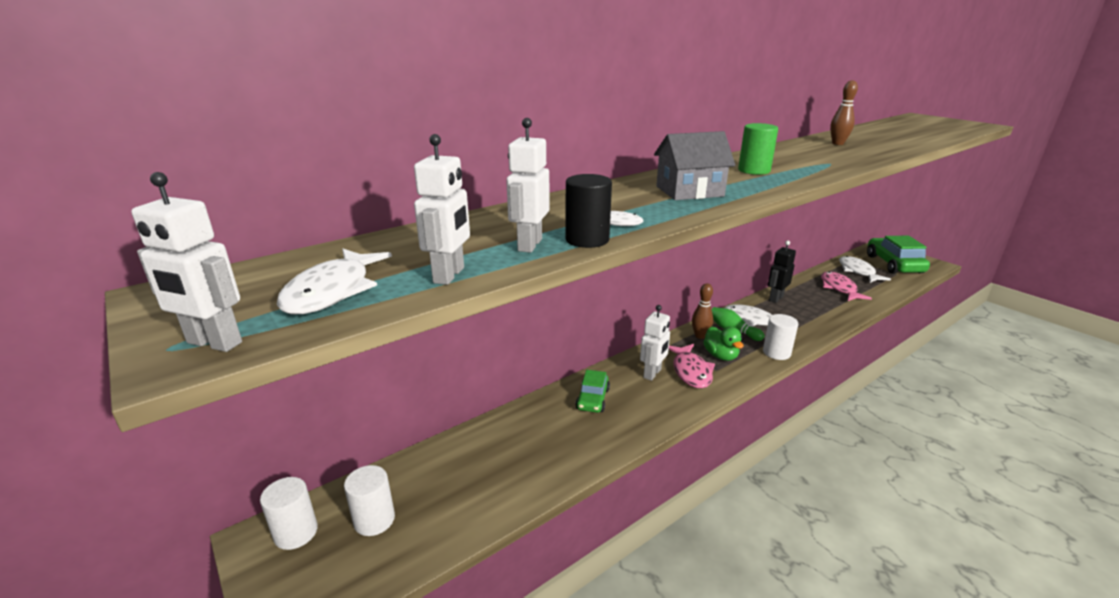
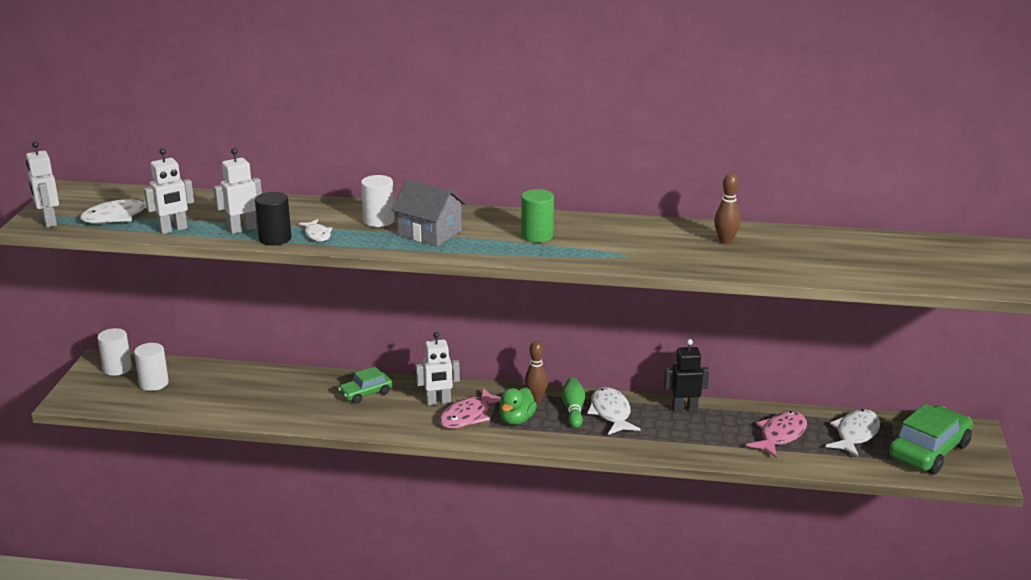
camera: 45 degrees right, 0 degrees up
white cylinder [763,314,798,360] -> white cylinder moved to [361,175,395,227]

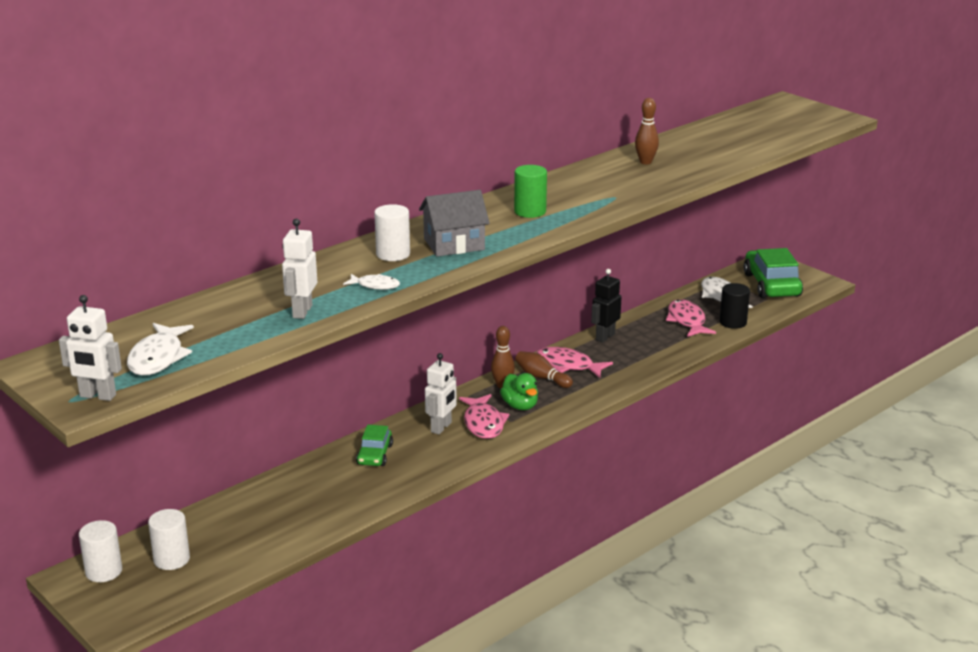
camera: 50 degrees left, 0 degrees up
white robot [144,148,194,234] -> none
black cylinder [255,192,291,245] -> black cylinder moved to [720,283,750,329]
green bowling pin [562,378,585,428] -> brown bowling pin [515,351,573,388]
white fish [587,387,641,435] -> pink fish [537,347,613,378]

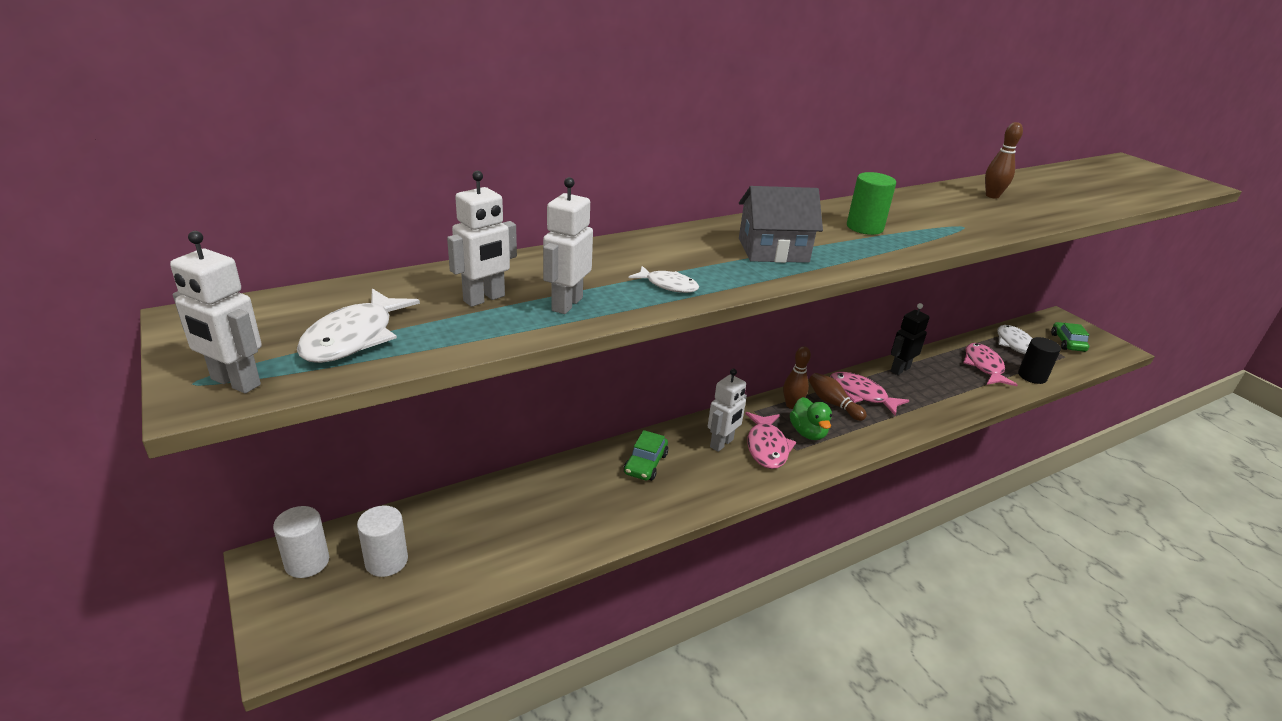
camera: 10 degrees right, 5 degrees up
white cylinder [374,204,410,261] -> none
green car [744,248,803,298] -> green car [1051,322,1089,352], size x0.55
none -> white robot [447,171,517,307]

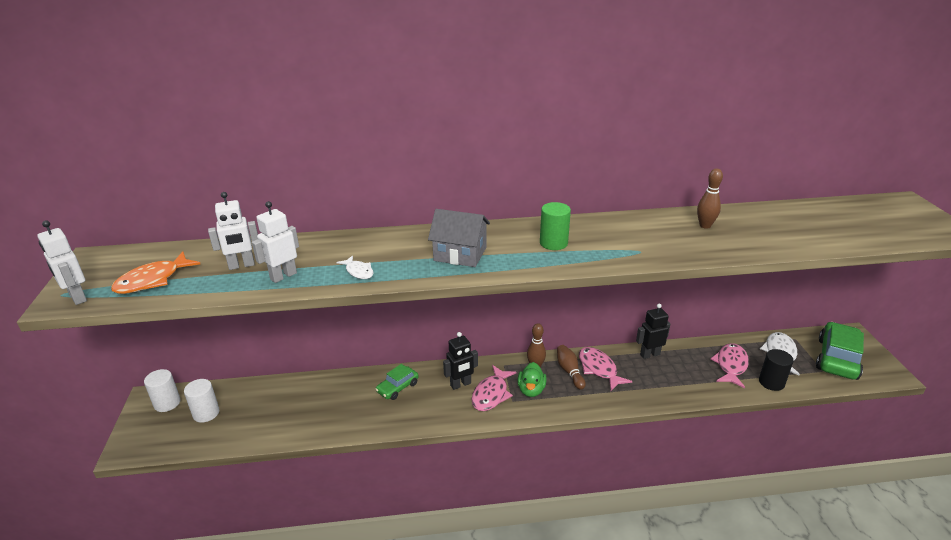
camera: 25 degrees right, 0 degrees up
white fish [297,289,420,363] -> orange fish [111,252,200,294]
white robot [708,369,747,452] -> black robot [443,332,478,390]
green car [1051,322,1089,352] -> green car [816,322,864,380], size x1.81

